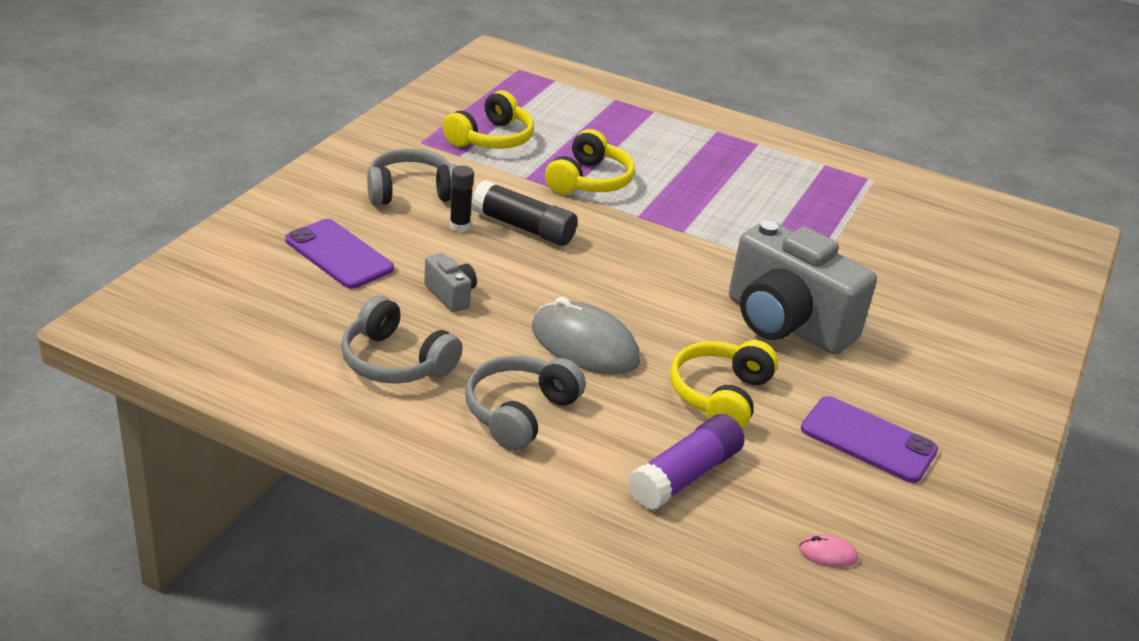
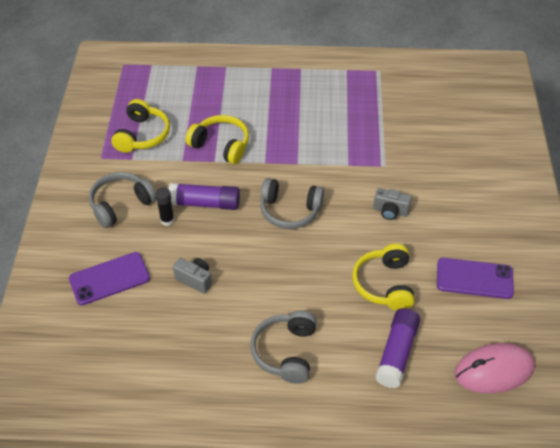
camera: 20 degrees left, 15 degrees up
purple phone [285,219,394,289] -> purple phone turned 45 degrees counterclockwise [69,252,150,305]
grey headphones [341,296,463,384] -> grey headphones moved to [260,178,324,229]
black glue stick [471,180,578,246] -> purple glue stick [168,183,240,210]
grey mouse [532,297,640,375] -> none
yellow headphones [545,129,635,194] -> yellow headphones turned 60 degrees counterclockwise [186,115,249,164]
grey camera [729,220,877,355] -> grey camera [373,188,412,220], size x0.42
pink mouse [799,534,858,568] -> pink mouse [455,343,535,394], size x2.43

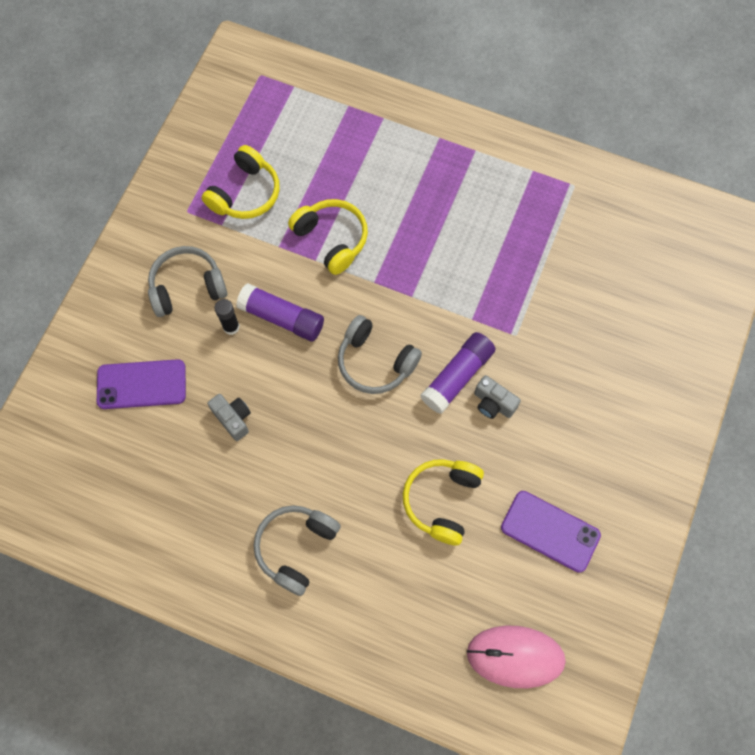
camera: 20 degrees right, 20 degrees up
purple glue stick [375,308,420,388] -> purple glue stick moved to [420,332,496,414]

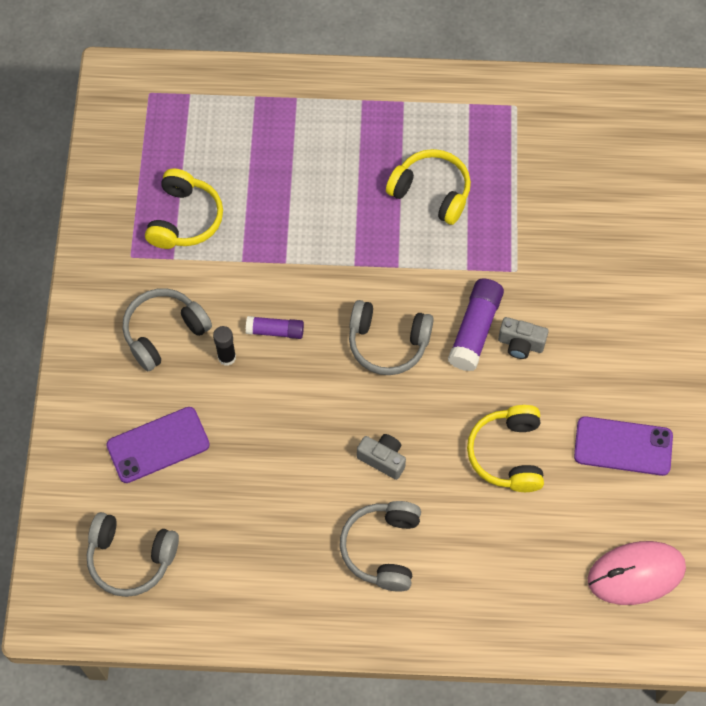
camera: 20 degrees left, 5 degrees down
grey camera [207,394,251,441] -> grey camera moved to [357,434,406,480]
purple glue stick [236,283,324,341] -> purple glue stick [246,316,304,339], size x0.62
yellow headphones [288,199,368,275] -> yellow headphones moved to [386,149,471,225]
none -> grey headphones [87,512,179,597]

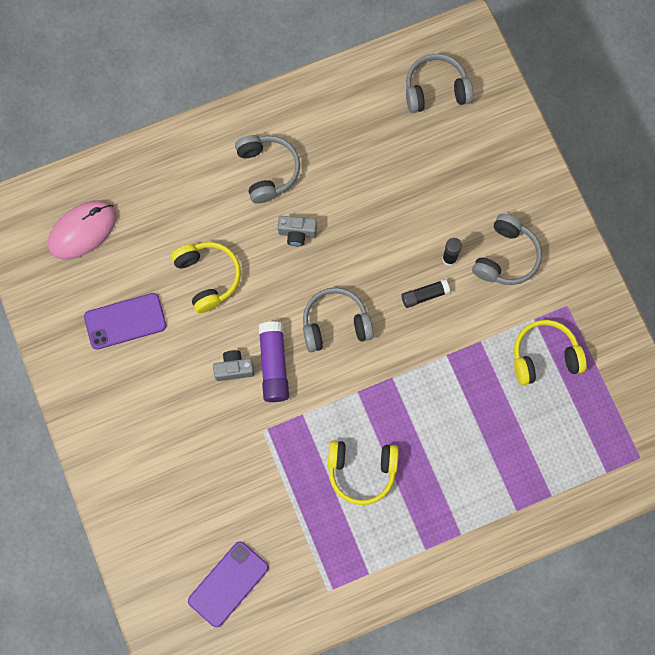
camera: 155 degrees right, 10 degrees up
purple phone [106,407,210,483] -> purple phone moved to [188,541,269,627]
yellow headphones [145,169,223,249] -> yellow headphones turned 90 degrees clockwise [514,320,587,385]
purple glue stick [246,316,304,339] -> black glue stick [401,279,450,308]

